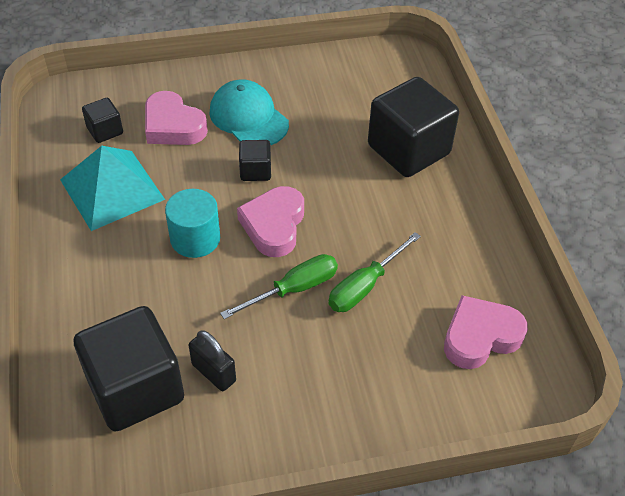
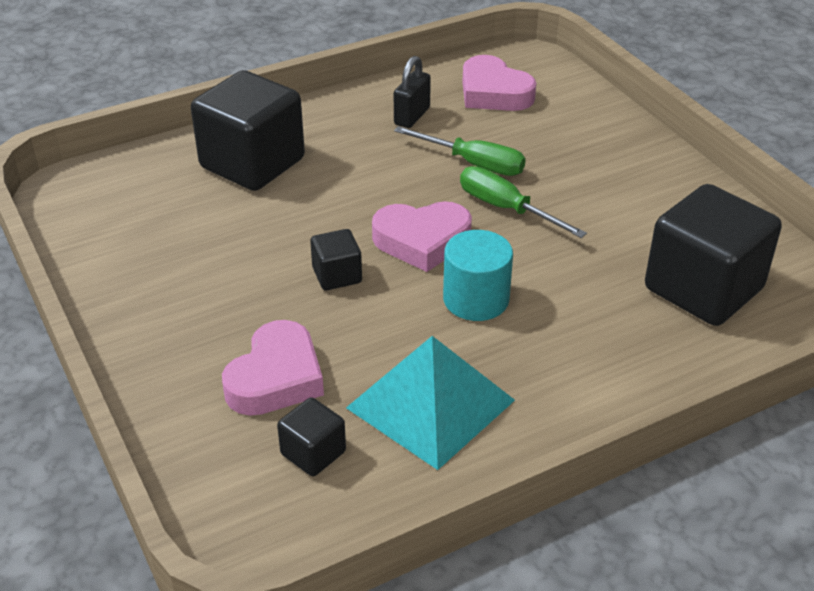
camera: 105 degrees left, 10 degrees down
black padlock [189,330,236,391] -> black padlock moved to [394,56,431,128]
turquoise cap [209,80,289,146] -> none

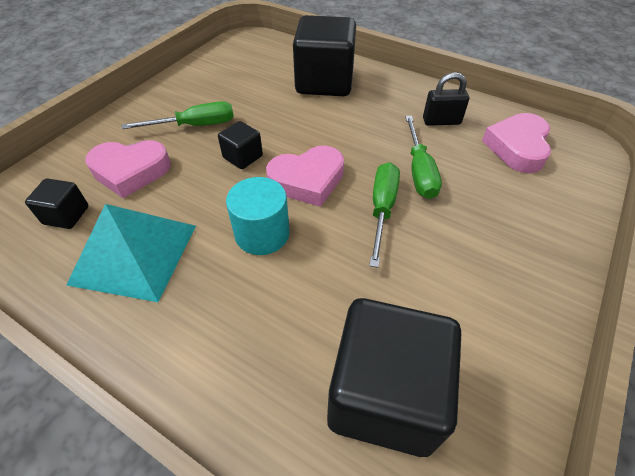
camera: 60 degrees right, 10 degrees up
pink heart [372,201,472,272] -> pink heart turned 75 degrees counterclockwise [266,145,344,207]
none -> green screwdriver [122,101,234,129]

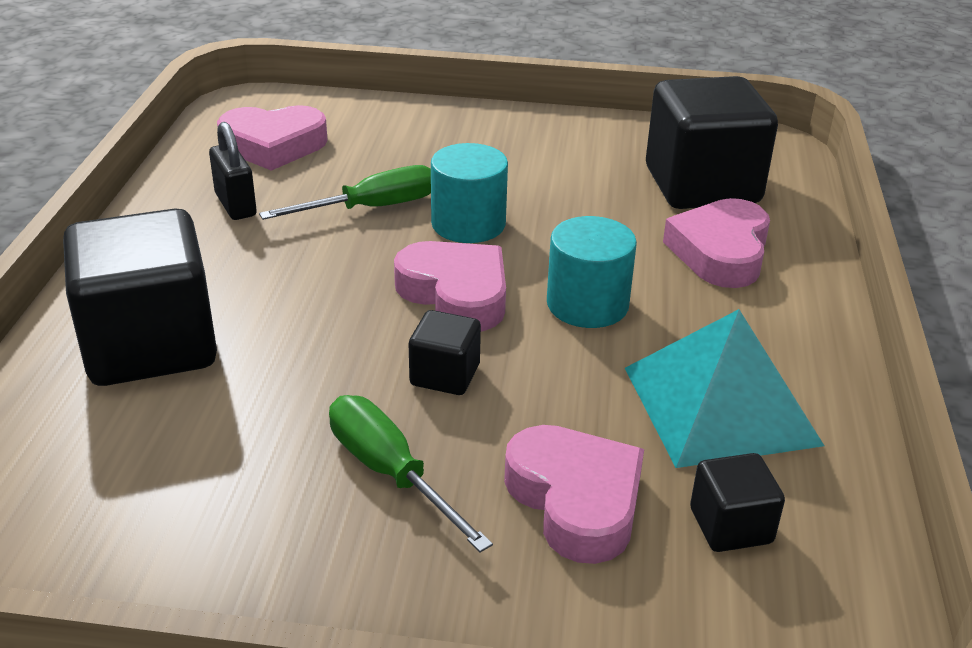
camera: 115 degrees left, 15 degrees down
green screwdriver [369,162,400,268] -> turquoise cylinder [431,143,508,243]
none -> pink heart [663,198,770,288]

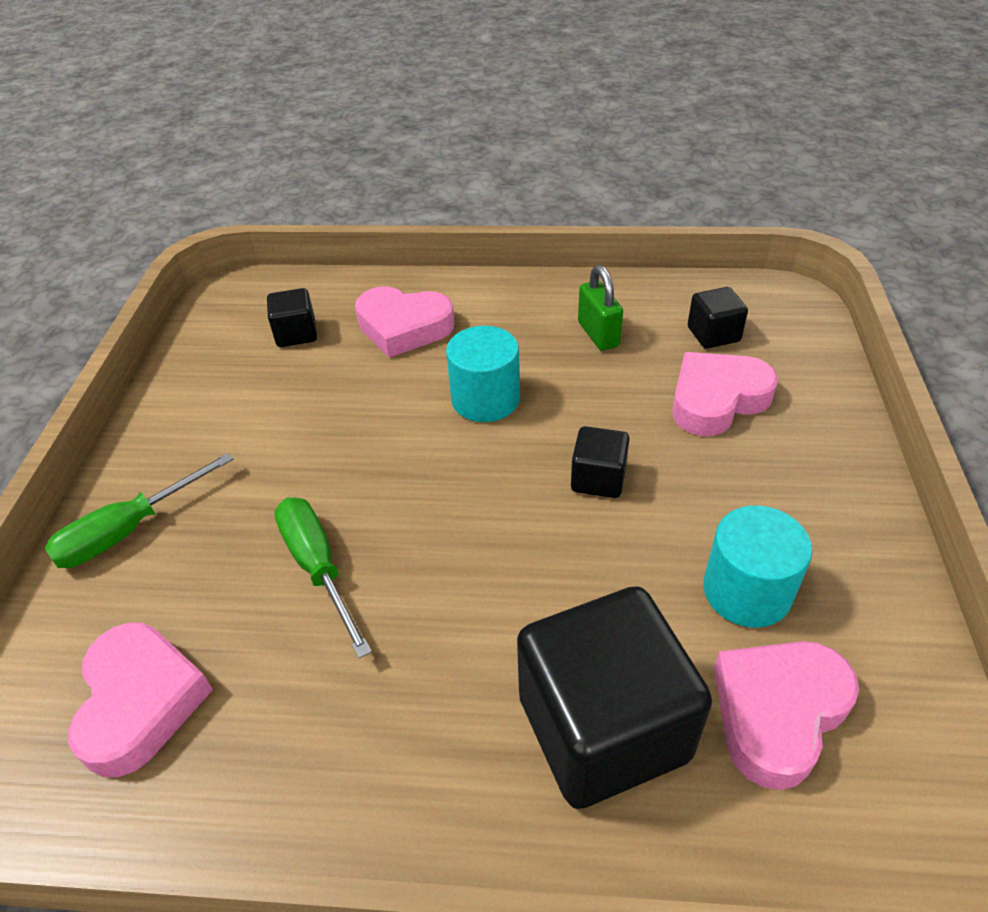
camera: 90 degrees left, 10 degrees up
black padlock [209,122,257,220] -> none
green screwdriver [329,395,493,553] -> green screwdriver moved to [45,453,233,568]
pink heart [394,241,506,331] -> pink heart moved to [714,641,859,790]
turquoise cylinder [431,143,508,243] -> turquoise cylinder moved to [703,505,812,628]
turquoise pyramid [625,309,824,468] -> green padlock [578,265,623,351]
black cube [646,76,778,209] -> black cube [267,288,317,347], size x0.47

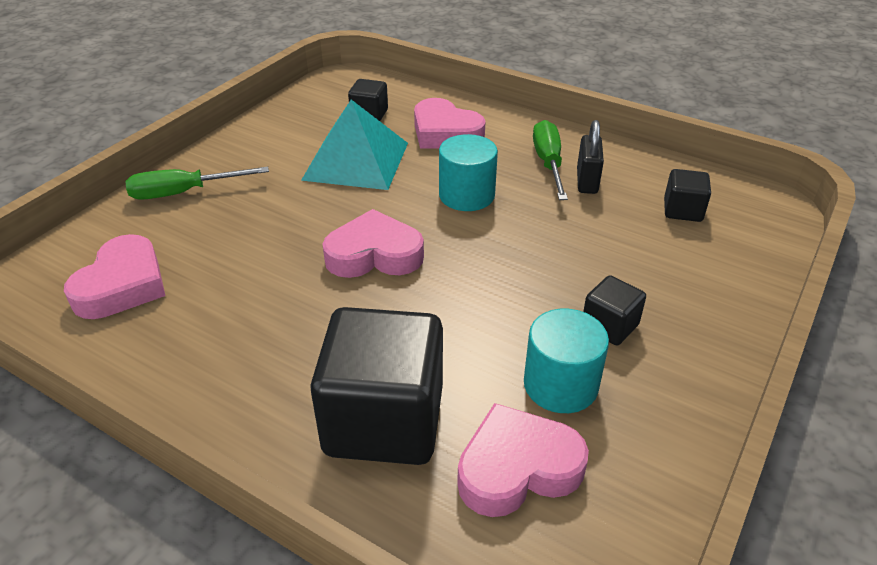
camera: 25 degrees right, 5 degrees down
green screwdriver [274,497,372,658] -> green screwdriver moved to [533,120,568,200]
black cube [571,426,629,498] -> black cube moved to [583,275,646,345]
green padlock [578,265,623,351] -> black padlock [577,120,604,194]
pink heart [672,352,778,436] -> pink heart moved to [322,209,424,278]
none -> turquoise pyramid [301,100,408,190]

